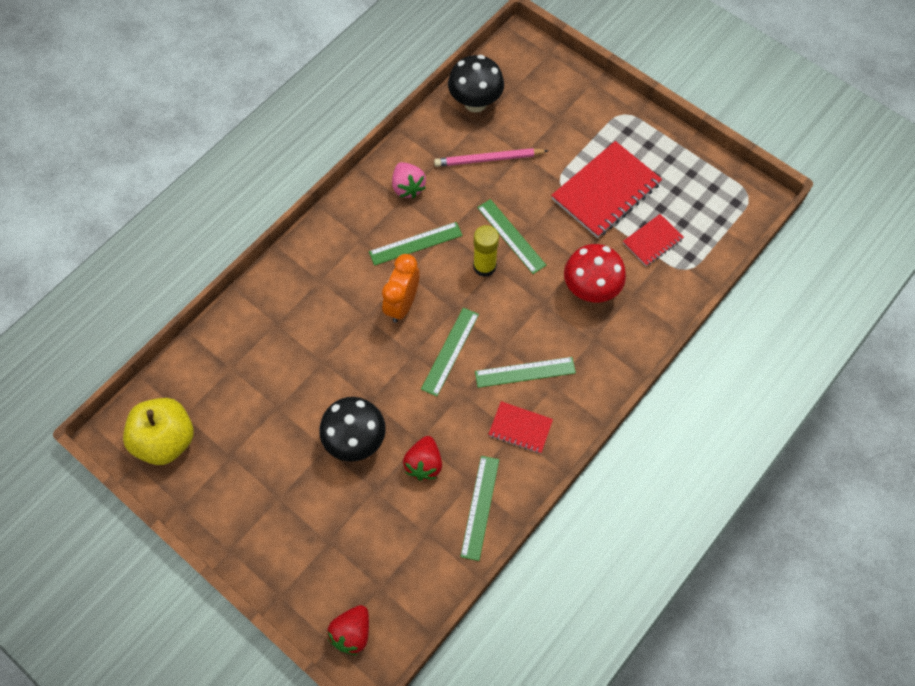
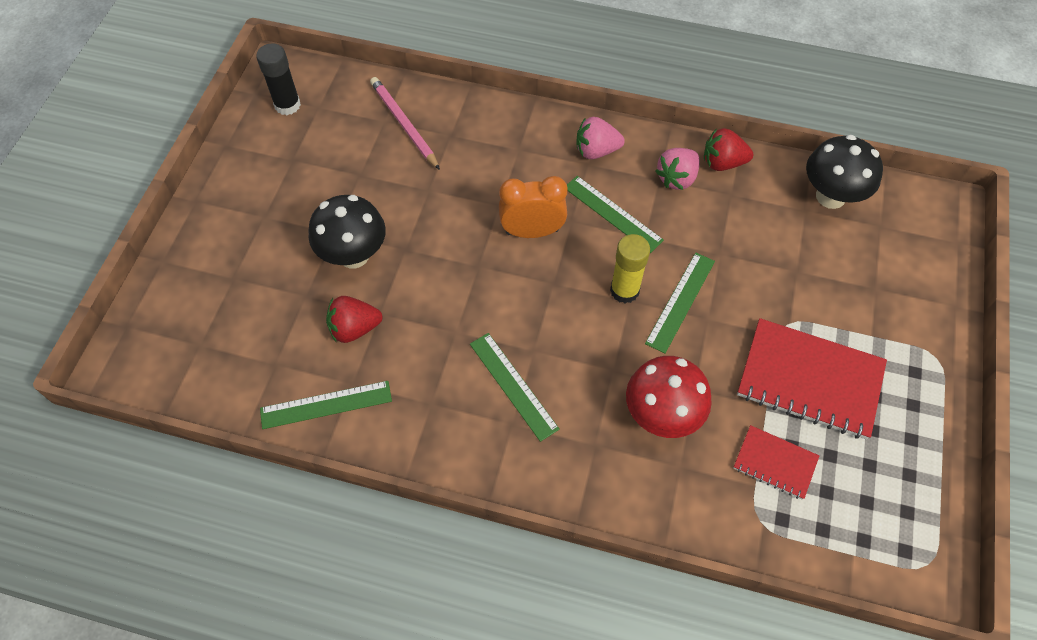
camera: 65 degrees right, 5 degrees down
yellow apple [123,398,193,465] -> black glue stick [256,43,301,115]
red strawberry [327,605,369,655] -> red strawberry moved to [704,128,753,171]
green ruler [421,307,479,396] -> none
pink pencil [434,148,548,167] -> pink pencil moved to [370,77,440,170]
red notebook [488,401,553,454] -> none
none -> pink strawberry [576,117,625,159]

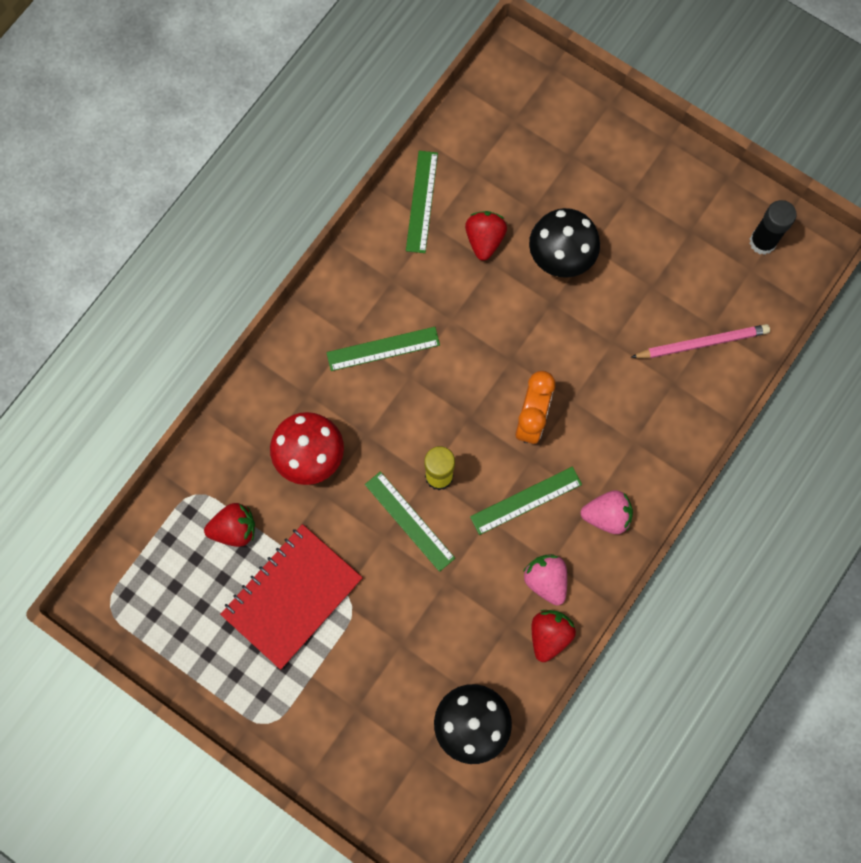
camera: 110 degrees right, 15 degrees up
pink strawberry [576,117,625,159] -> pink strawberry turned 75 degrees clockwise [581,490,633,534]
red notebook [734,425,819,500] -> red strawberry [204,503,255,547]

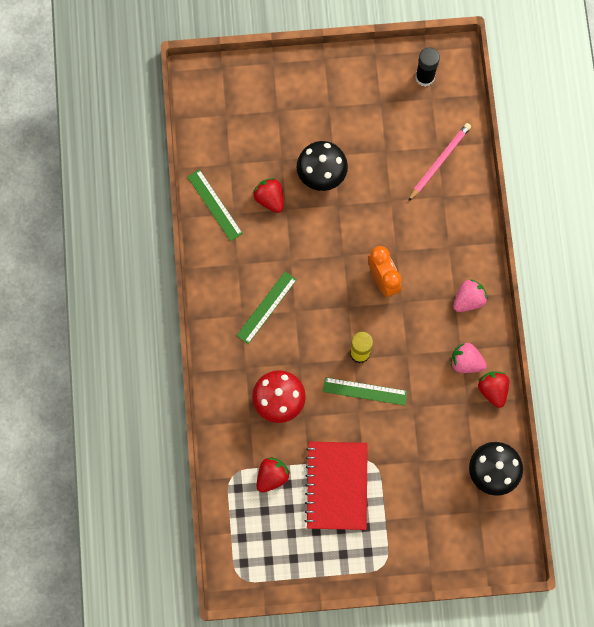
camera: 40 degrees left, 0 degrees up
green ruler [470,467,582,535] -> none

